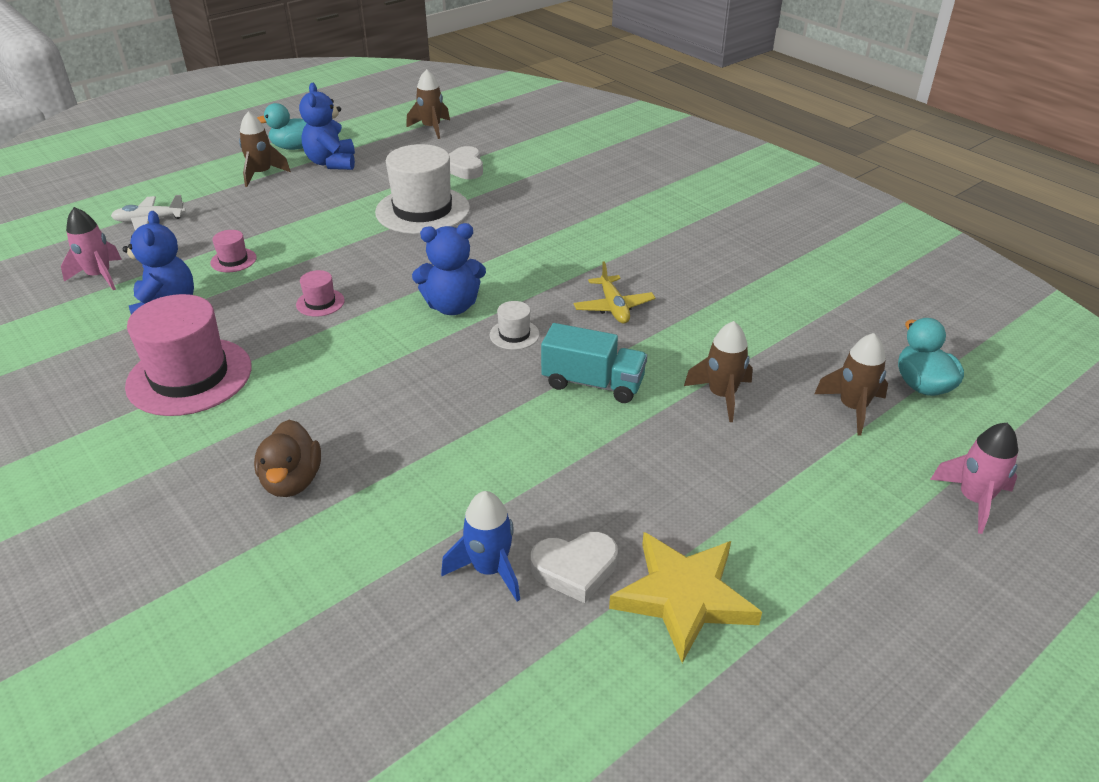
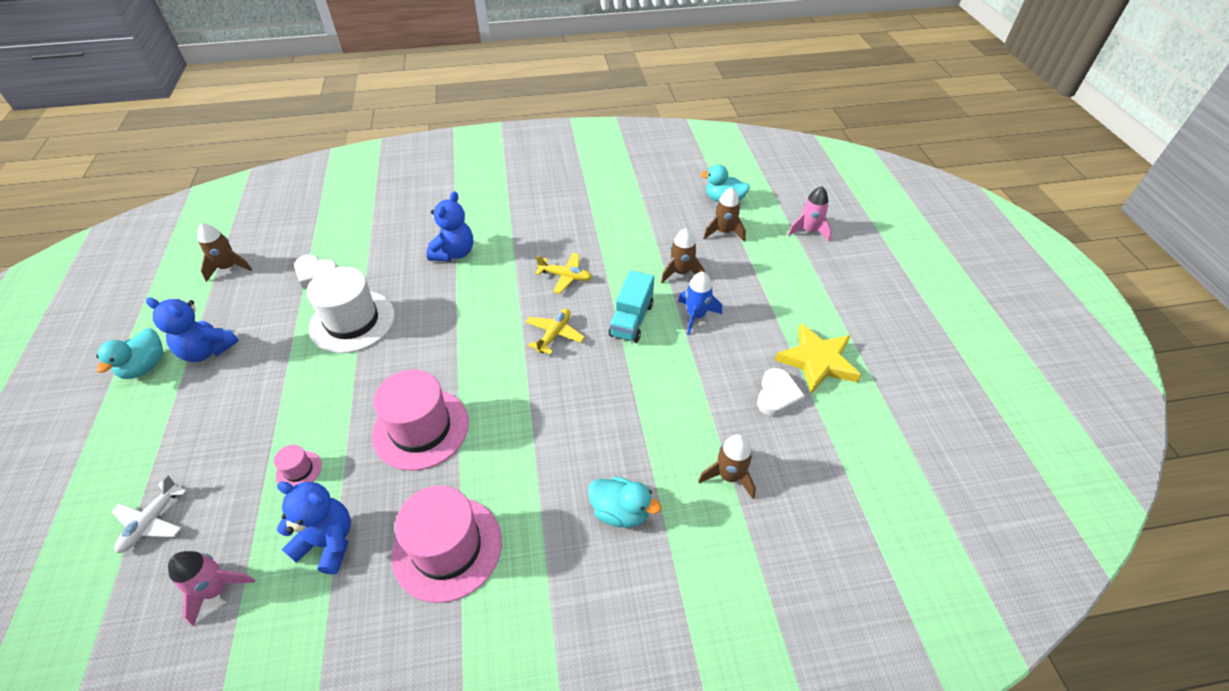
camera: 60 degrees left, 10 degrees up
brown rocket [239,112,291,187] -> brown rocket moved to [698,434,756,499]
brown duck [254,420,321,497] -> turquoise duck [588,476,661,528]
pink hat [296,270,345,317] -> pink hat [372,370,469,471], size x2.28
blue teddy bear [412,223,486,315] -> blue teddy bear moved to [426,191,473,262]
blue rocket [441,491,520,602] -> blue rocket moved to [678,271,722,335]
white hat [490,301,539,350] -> yellow plane [526,309,585,355]
turquoise truck [541,323,647,403] -> turquoise truck turned 150 degrees clockwise [609,270,654,343]

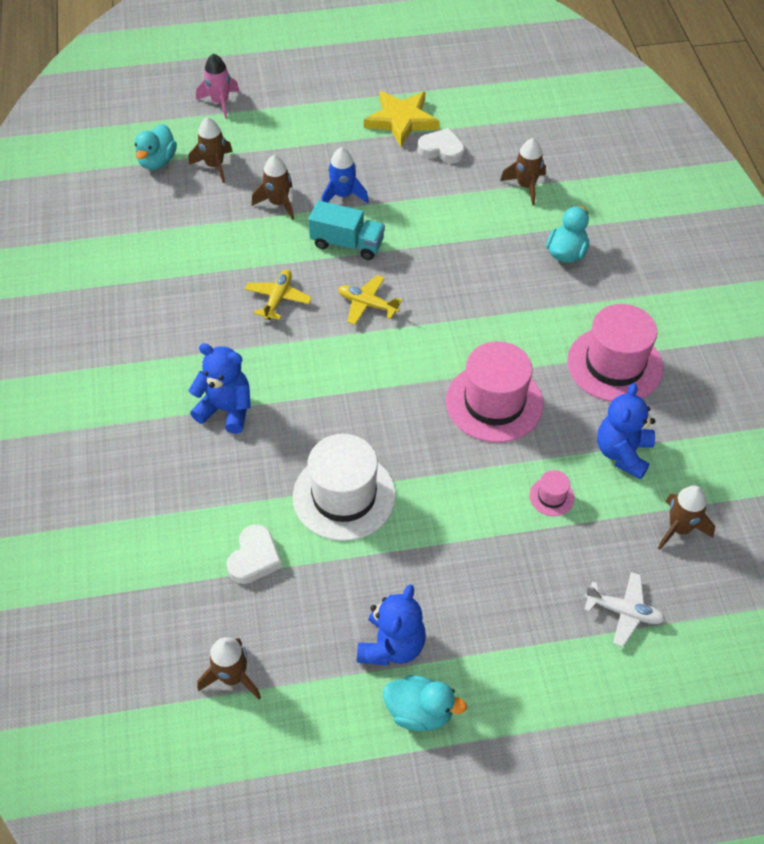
camera: 90 degrees left, 5 degrees up
pink rocket [168,551,255,626] -> brown rocket [658,485,715,550]

